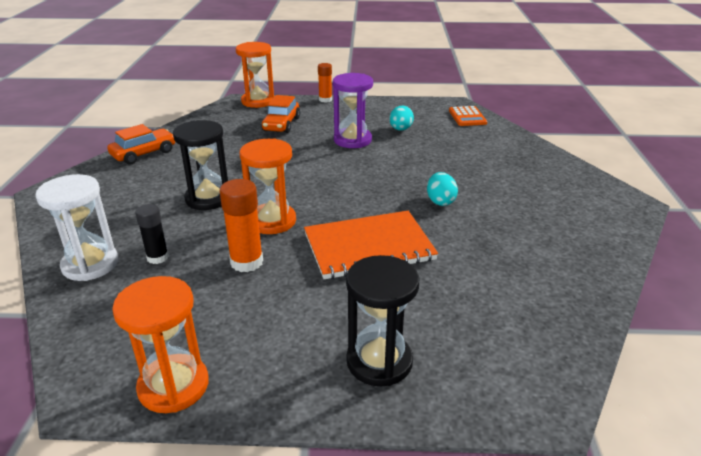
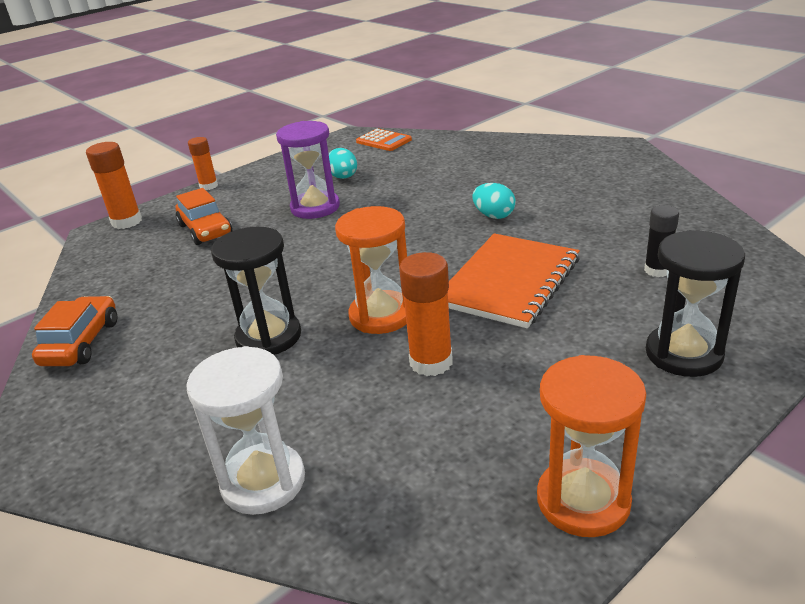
camera: 40 degrees left, 0 degrees up
black glue stick [135,204,169,264] -> black glue stick moved to [644,205,679,277]
orange hourglass [236,42,275,108] -> orange glue stick [86,142,142,229]

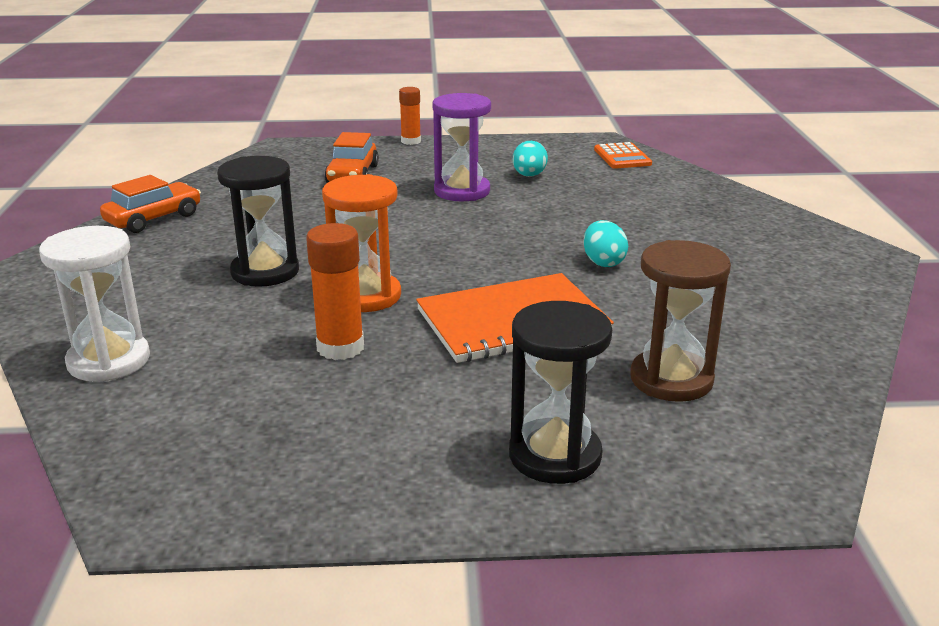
camera: 35 degrees right, 5 degrees down
orange glue stick [86,142,142,229] -> none
orange hourglass [537,355,646,537] -> none
black glue stick [644,205,679,277] -> brown hourglass [630,240,731,402]

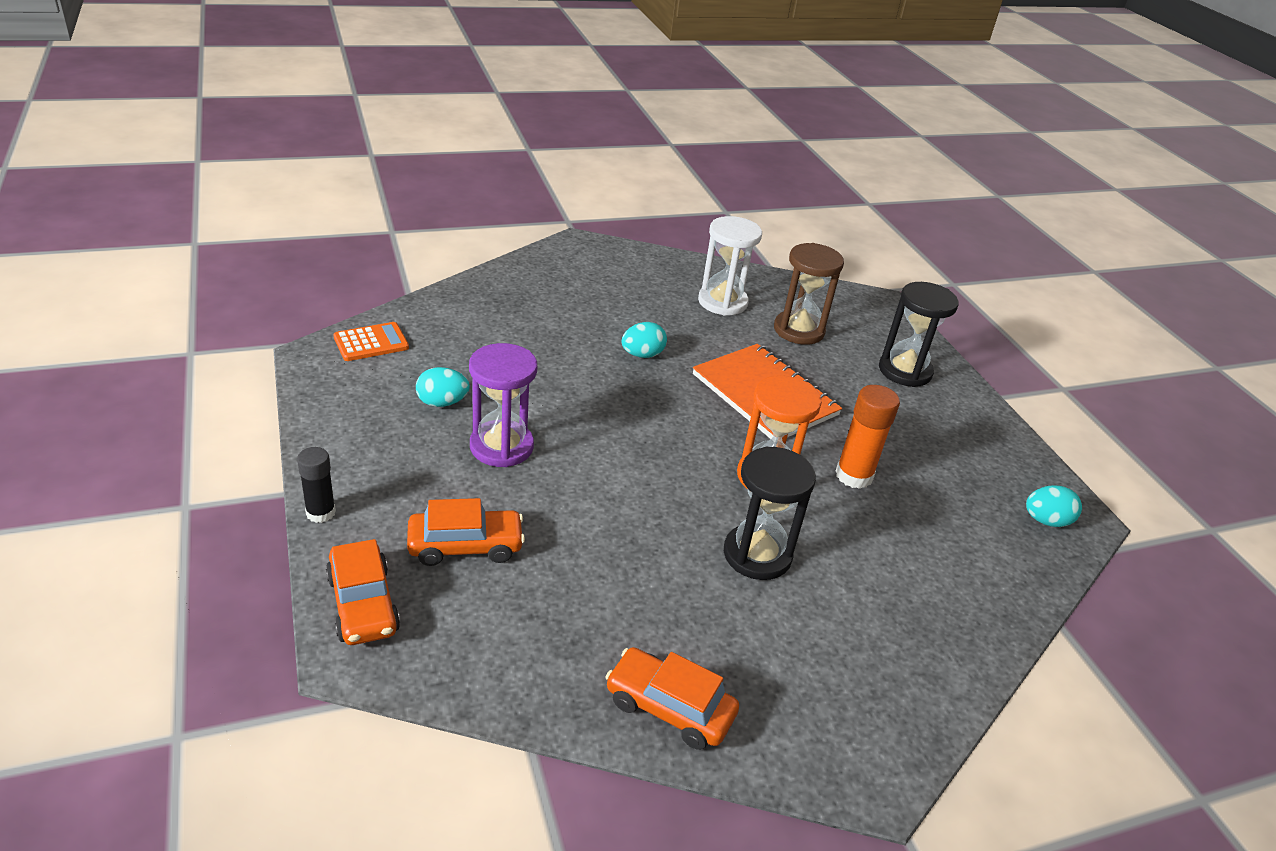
camera: 110 degrees left, 10 degrees up
white hourglass [39,226,150,382] -> white hourglass moved to [698,216,762,316]
orange glue stick [399,87,421,145] -> black glue stick [297,447,336,523]
none -> orange car [326,539,400,645]
none -> turquoise egg [1026,485,1082,527]

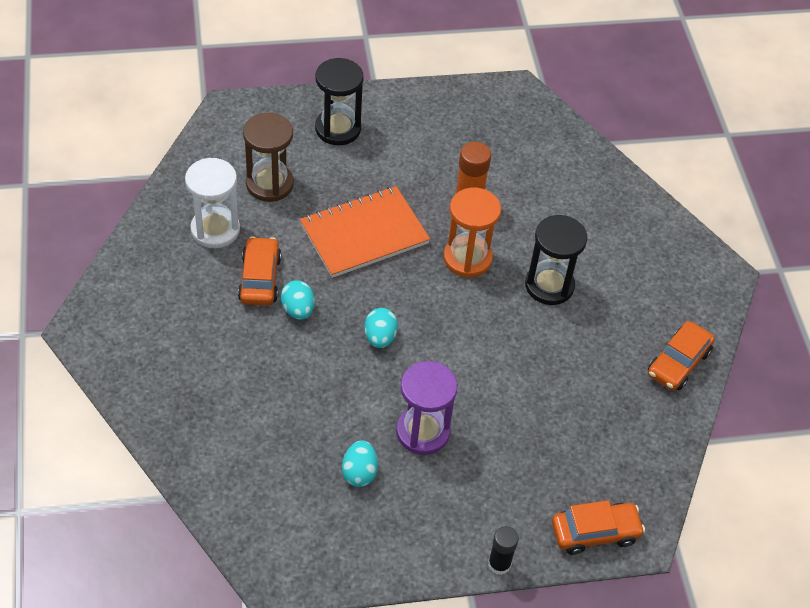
camera: 80 degrees left, 15 degrees up
orange calculator [333,322,409,361] -> none
orange car [407,498,525,566] -> orange car moved to [238,236,281,306]
turquoise egg [1026,485,1082,527] -> turquoise egg moved to [364,308,398,348]

